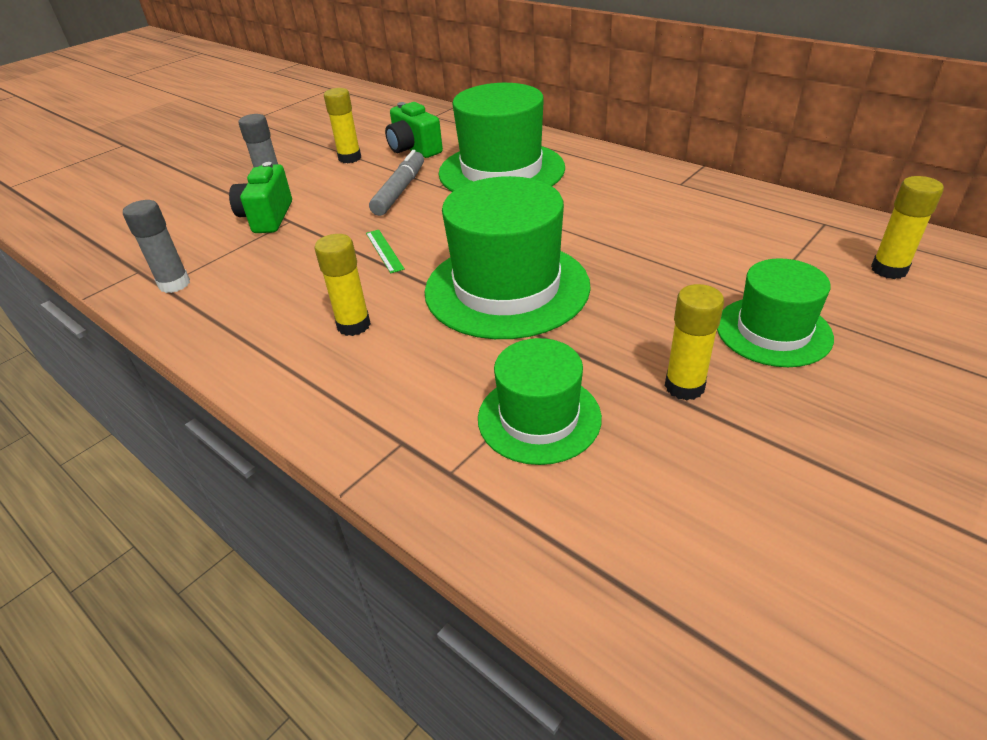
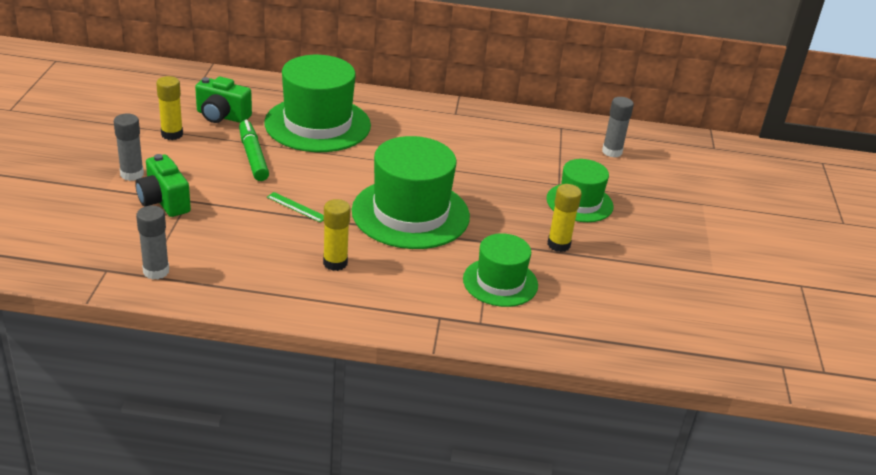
camera: 40 degrees left, 5 degrees down
grey marker [369,150,424,216] -> green marker [239,120,269,181]
yellow glue stick [871,176,944,279] -> grey glue stick [602,97,634,157]

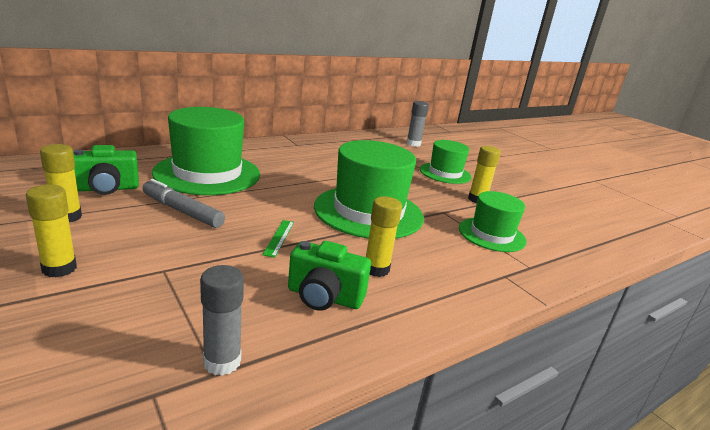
camera: 40 degrees left, 10 degrees down
grey glue stick [114,114,144,181] -> yellow glue stick [26,184,77,277]
green camera [135,154,191,217] -> green camera moved to [288,241,371,311]
green marker [239,120,269,181] -> grey marker [142,179,225,228]
green ruler [267,192,324,223] -> green ruler turned 75 degrees counterclockwise [263,220,294,258]

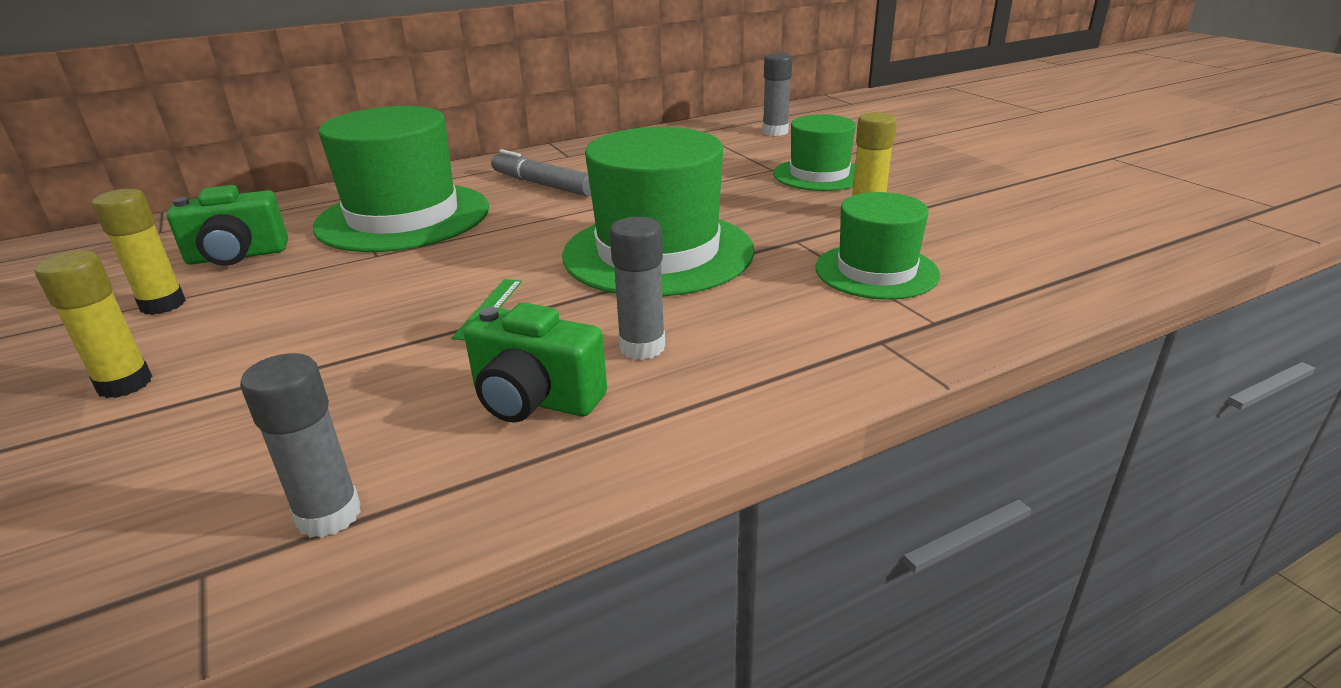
camera: 10 degrees right, 5 degrees up
grey marker [142,179,225,228] -> grey marker moved to [491,149,591,197]
yellow glue stick [366,196,402,277] -> grey glue stick [609,217,665,360]

